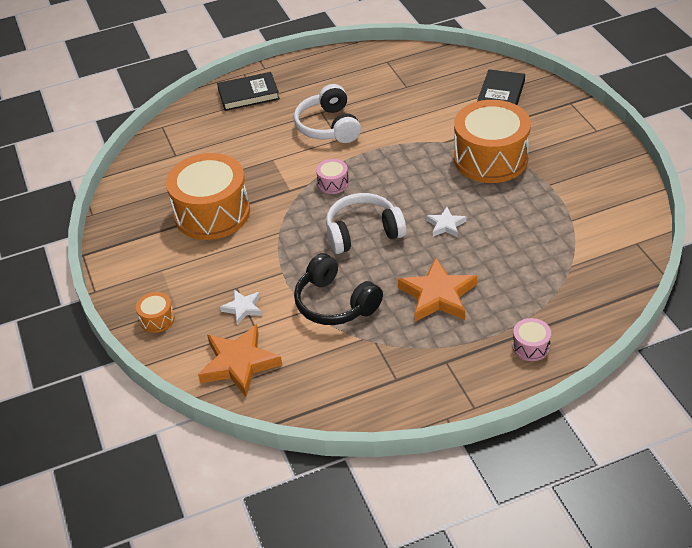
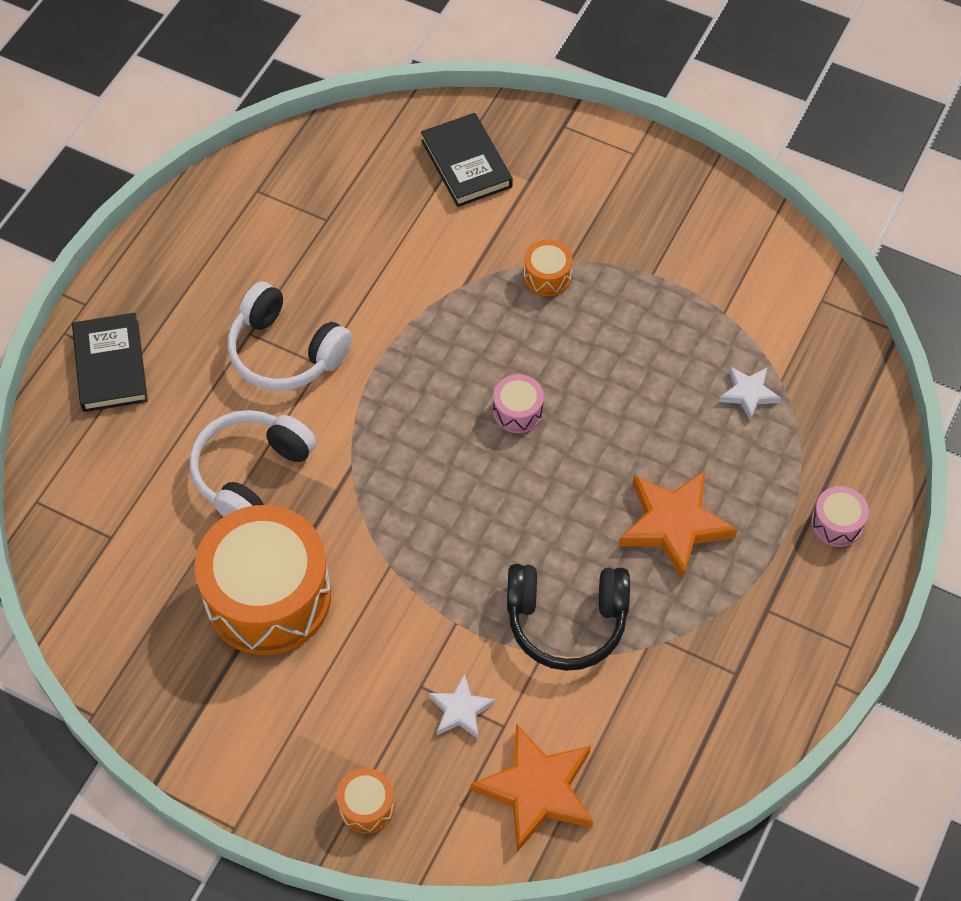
camera: 45 degrees left, 15 degrees up
black book [217,72,280,111] -> black book turned 45 degrees counterclockwise [72,313,148,412]
pink drum [316,159,349,194] -> pink drum moved to [493,374,544,433]
white headphones [326,193,406,254] -> white headphones moved to [190,410,317,517]
white star [426,207,466,237] -> white star moved to [719,367,781,421]
orange drum [454,100,531,183] -> orange drum [524,240,573,296], size x0.42

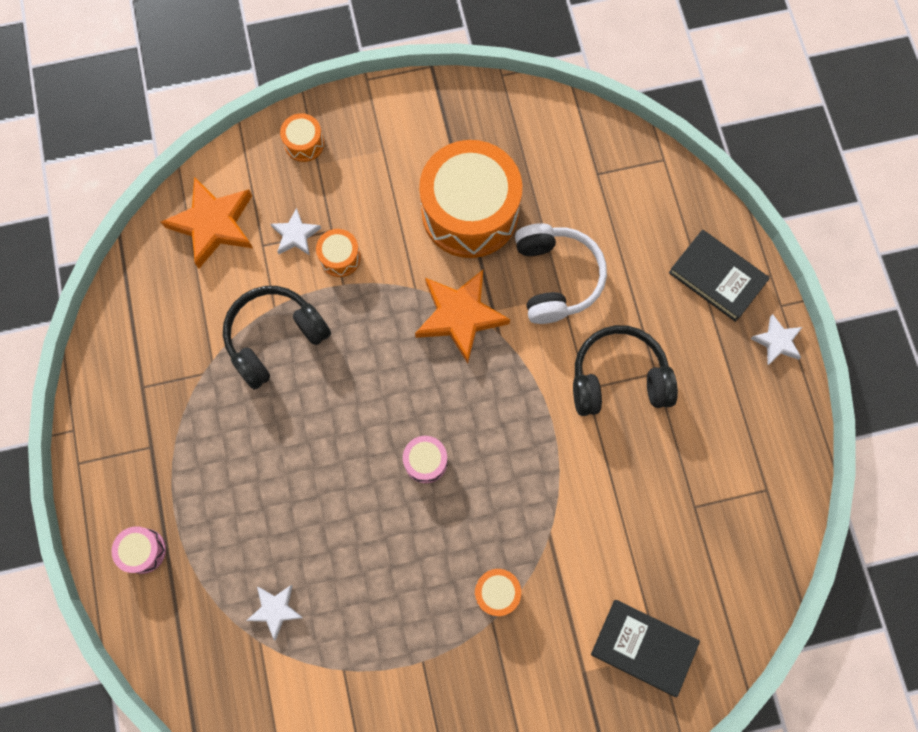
camera: 140 degrees right, 15 degrees up
white headphones [228,282,352,391] -> black headphones [573,325,678,416]
orange star [618,470,738,581] -> orange star moved to [415,270,510,363]
none -> orange drum [316,229,361,277]
none -> white star [750,314,802,365]

